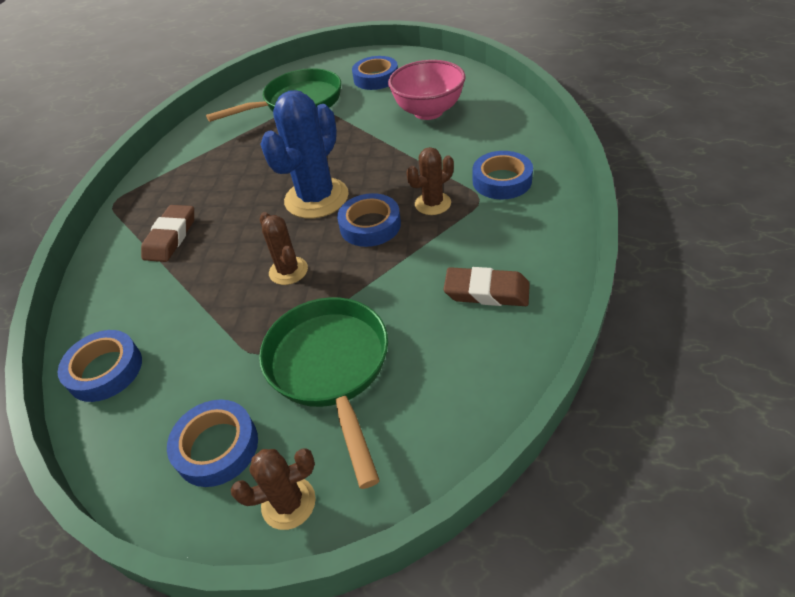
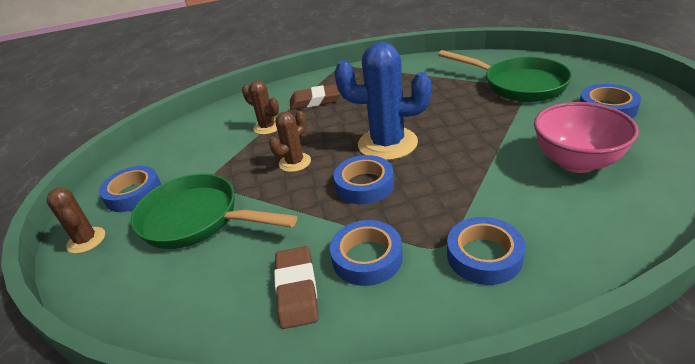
camera: 70 degrees right, 10 degrees down
blue tape [57,330,142,402] -> blue tape moved to [330,220,403,286]
green pan [259,297,388,489] -> green pan turned 120 degrees counterclockwise [131,173,297,249]
brown cactus [407,147,454,215] -> brown cactus moved to [242,80,279,135]

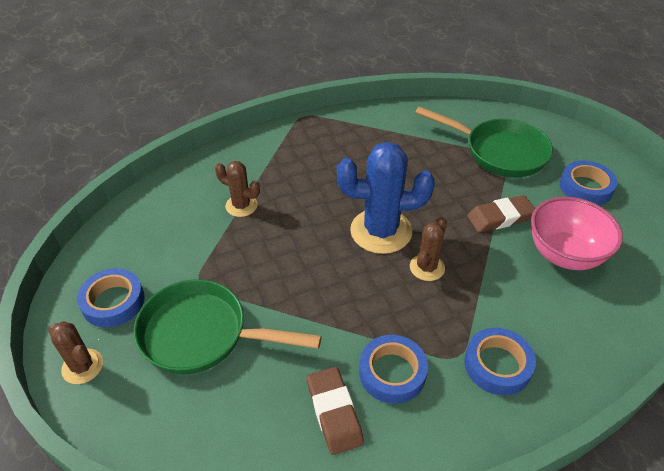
camera: 15 degrees left, 10 degrees up
brown cactus [269,111,311,172] -> brown cactus moved to [410,217,447,281]
brown eraser [290,84,340,110] -> brown eraser moved to [467,195,535,232]
blue tape [333,155,394,204] -> none

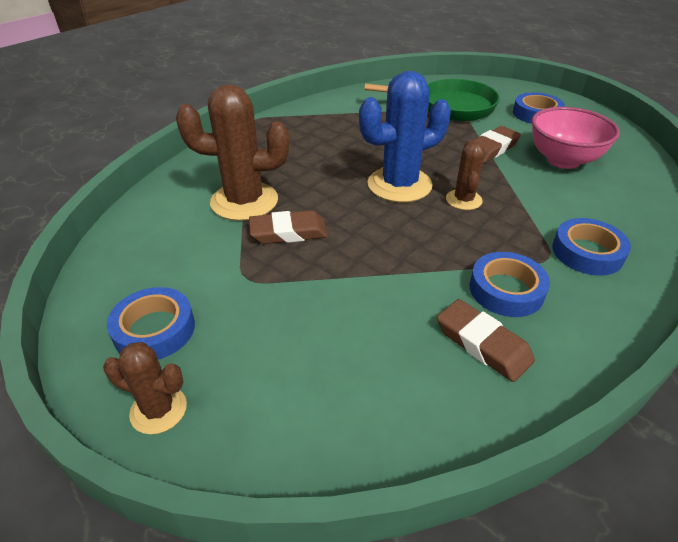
camera: 25 degrees left, 5 degrees down
green pan [134,279,322,374] -> none
brown cactus [215,161,260,217] -> brown cactus [176,84,289,221], size x1.85
none -> brown eraser [249,210,328,244]

